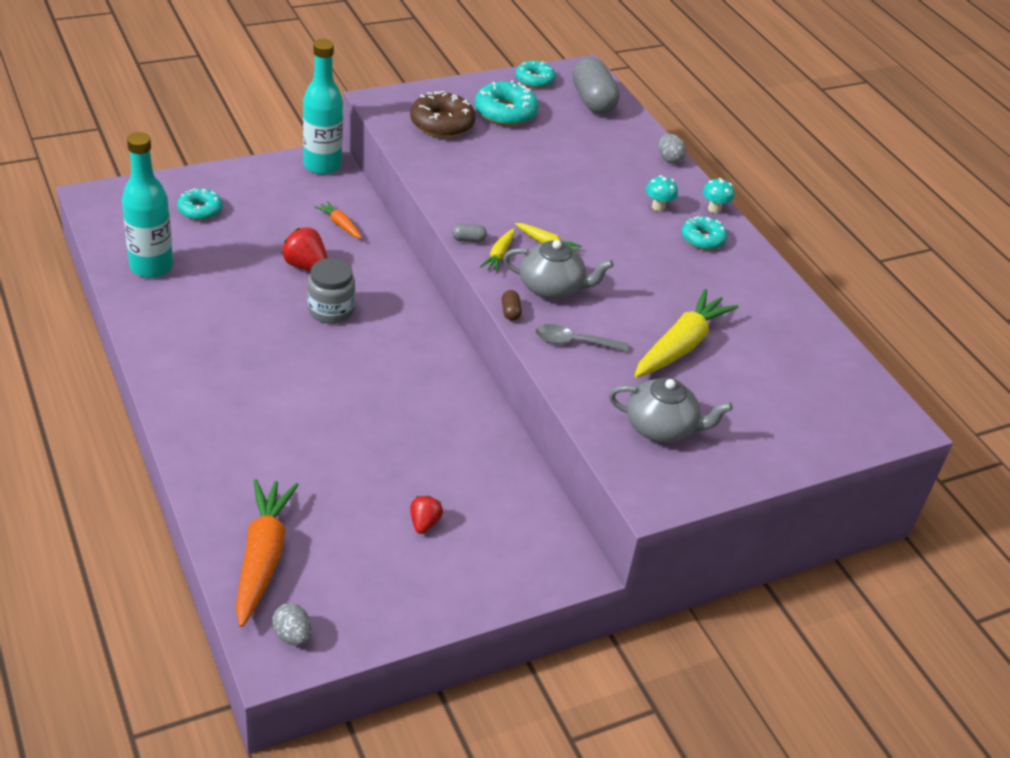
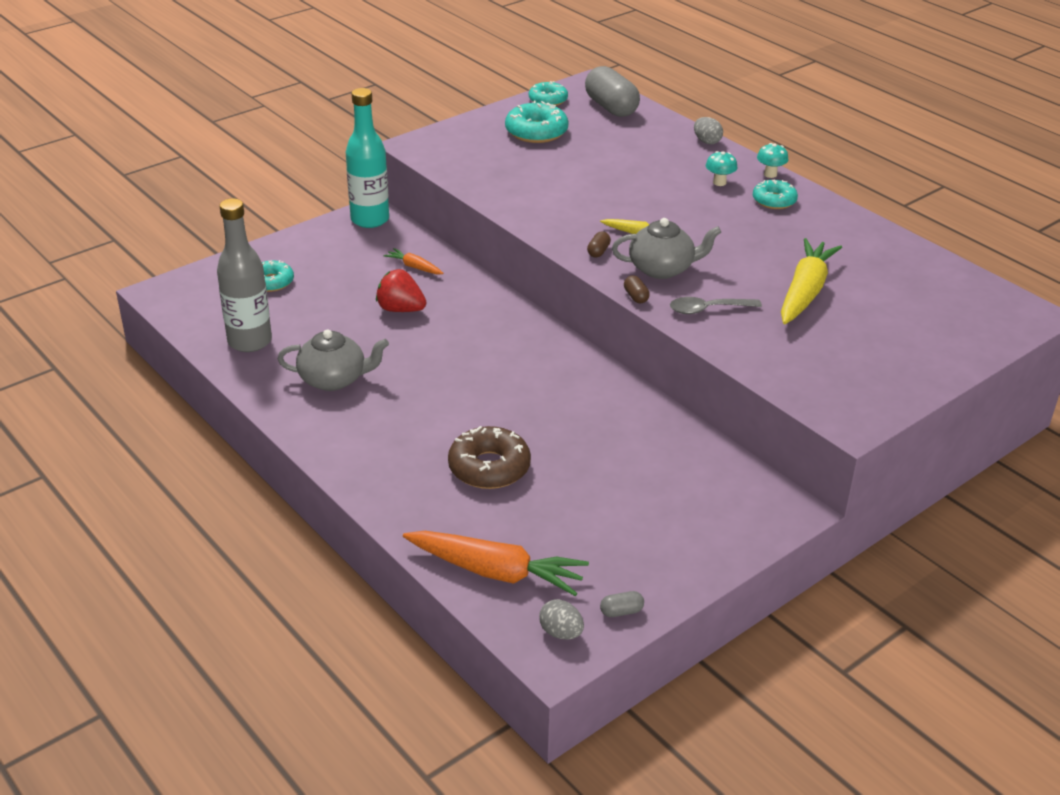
camera: 10 degrees left, 5 degrees down
turquoise bottle [122,132,173,278] -> grey bottle [217,198,272,352]
orange carrot [236,479,299,627] -> orange carrot turned 120 degrees clockwise [403,531,589,596]
grey jar [308,258,355,324] -> none
brown donut [410,91,476,138] -> brown donut moved to [448,426,531,489]
red strawberry [410,496,443,534] -> none
grey capsule [452,224,487,242] -> grey capsule moved to [600,591,644,617]
yellow carrot [480,228,515,272] -> brown capsule [587,231,611,257]
grey teapot [609,378,733,443] -> grey teapot moved to [278,329,389,391]

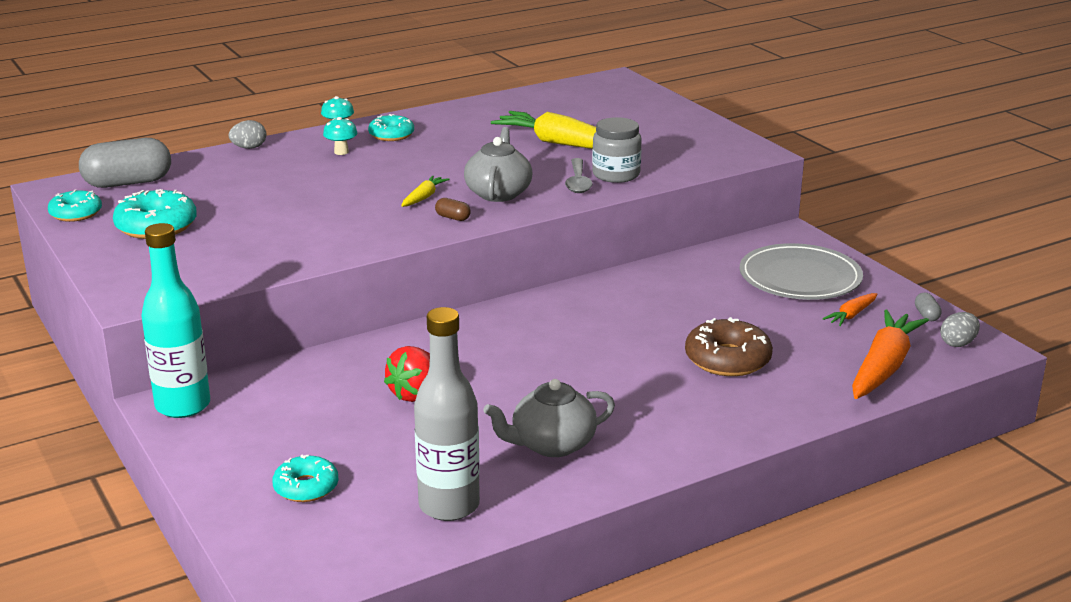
camera: 80 degrees left, 10 degrees down
grey teapot [278,329,389,391] -> grey teapot turned 120 degrees counterclockwise [483,379,615,457]
orange carrot [383,248,444,274] -> orange carrot moved to [823,293,877,326]
brown capsule [624,275,650,303] -> none
none -> grey jar [592,117,642,183]
none -> grey plate [740,243,863,300]

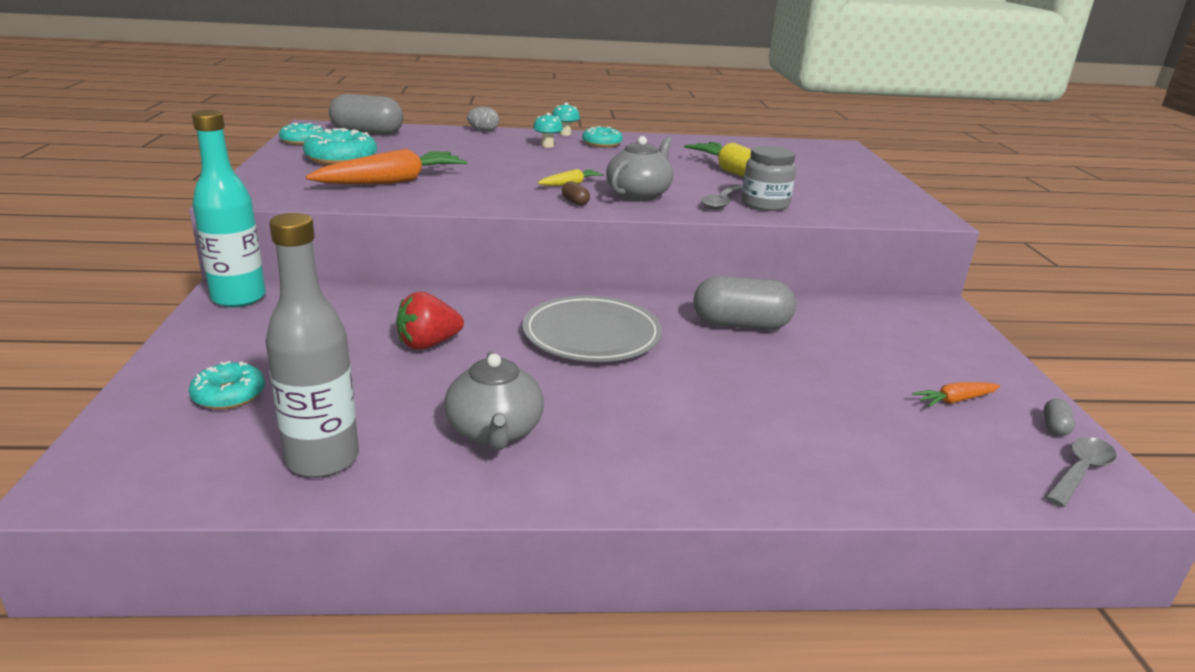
camera: 25 degrees right, 0 degrees up
grey teapot [483,379,615,457] -> grey teapot turned 105 degrees counterclockwise [444,351,544,450]
brown donut [685,317,773,376] -> none
grey plate [740,243,863,300] -> grey plate moved to [522,295,662,362]
orange carrot [852,309,929,399] -> orange carrot moved to [306,149,467,184]
grey egg [940,312,980,347] -> grey spoon [1045,437,1117,507]
none -> grey capsule [694,276,796,330]

